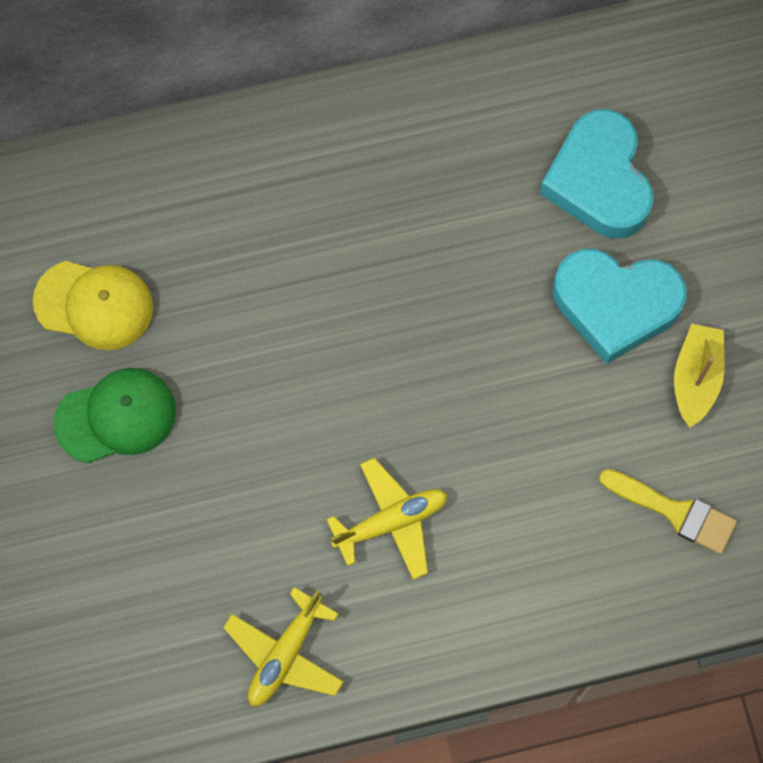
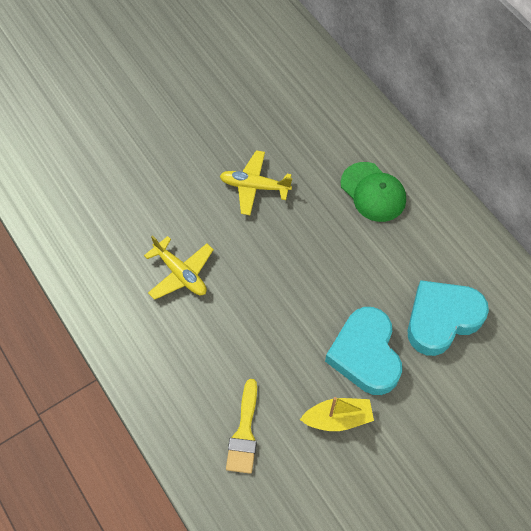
camera: 70 degrees right, 10 degrees down
yellow cap [33,261,153,350] -> none
green cap [53,368,176,463] -> green cap moved to [341,162,406,222]
yellow plane [223,587,344,706] -> yellow plane moved to [220,150,292,215]

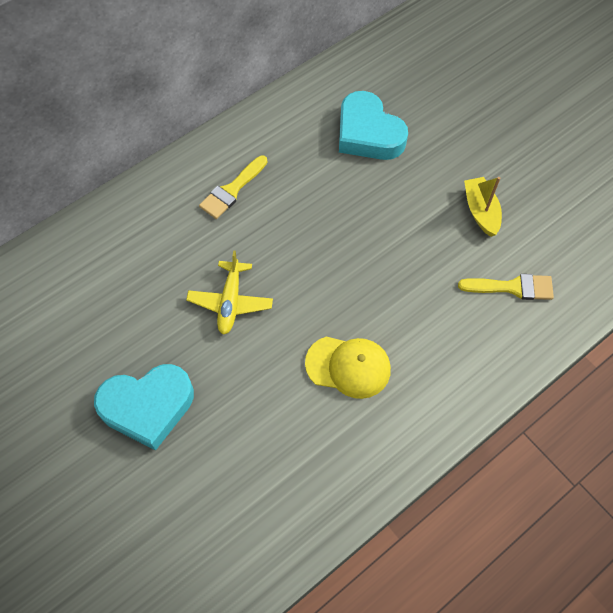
camera: 95 degrees left, 0 degrees up
yellow plane [144,235,214,300] -> yellow cap [305,337,391,399]
turquoise heart [325,307,402,395] -> turquoise heart moved to [94,364,194,450]
green cap [341,162,406,222] -> yellow brush [199,156,267,219]

